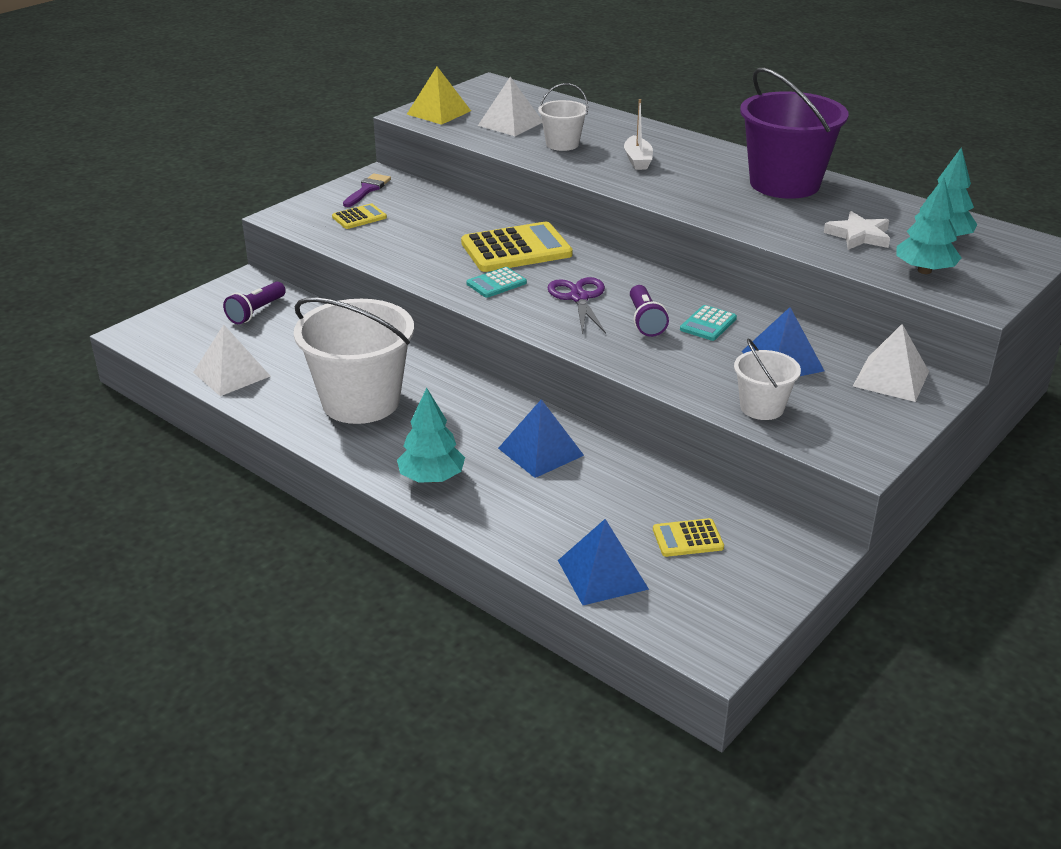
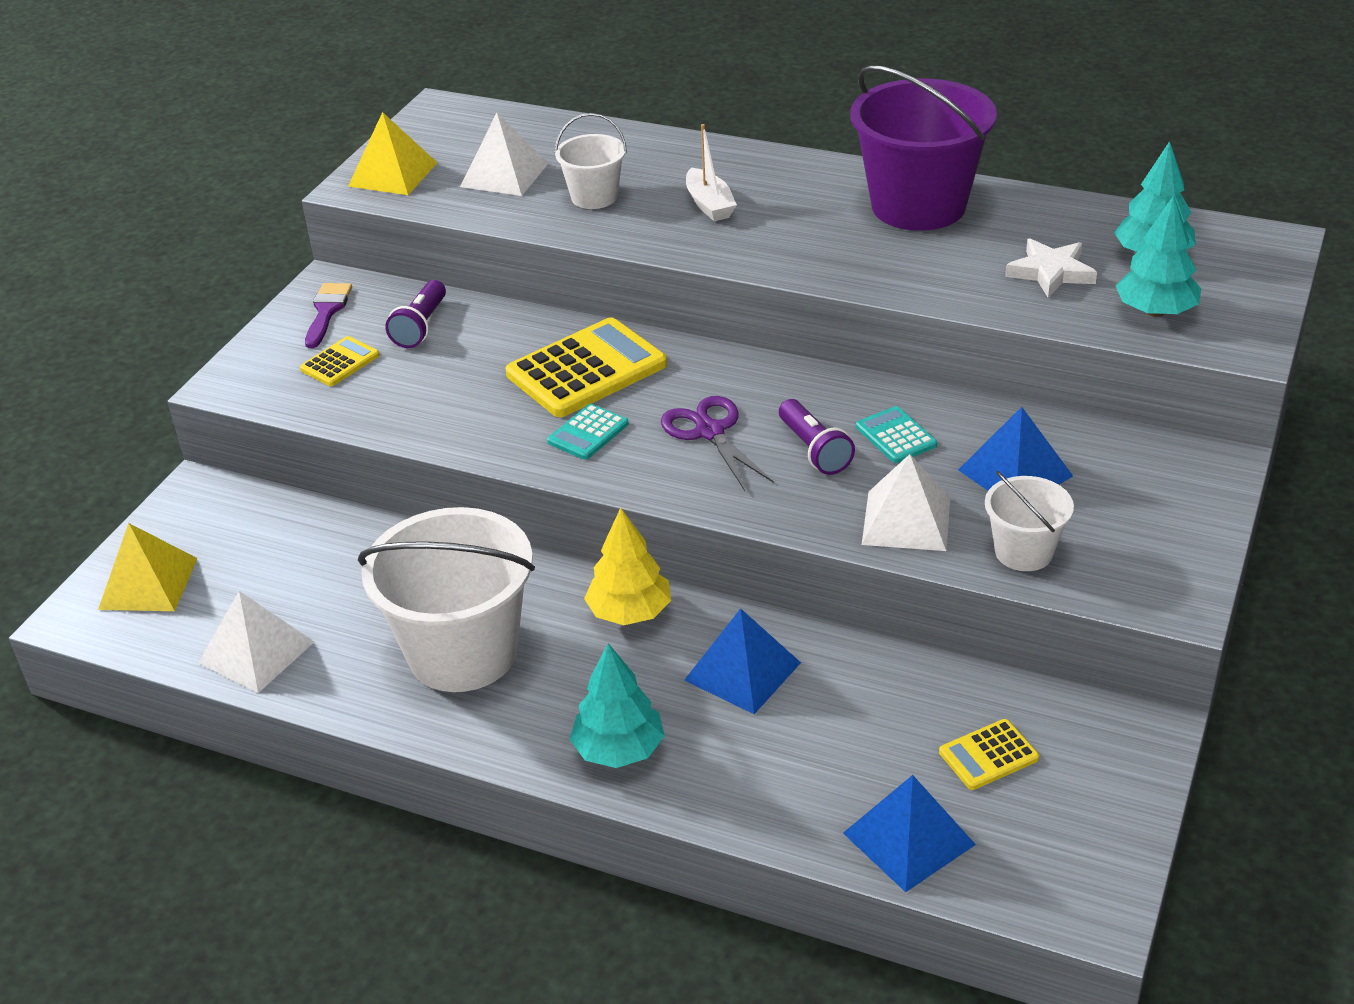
camera: 15 degrees left, 5 degrees up
purple flashlight [223,282,286,324] -> purple flashlight moved to [385,280,446,348]
turquoise calculator [680,305,737,341] -> turquoise calculator turned 135 degrees clockwise [856,406,937,463]
white pyramid [853,324,929,402] -> white pyramid moved to [862,454,950,551]
none -> yellow pyramid [98,523,198,611]
none -> yellow tree [584,508,671,625]

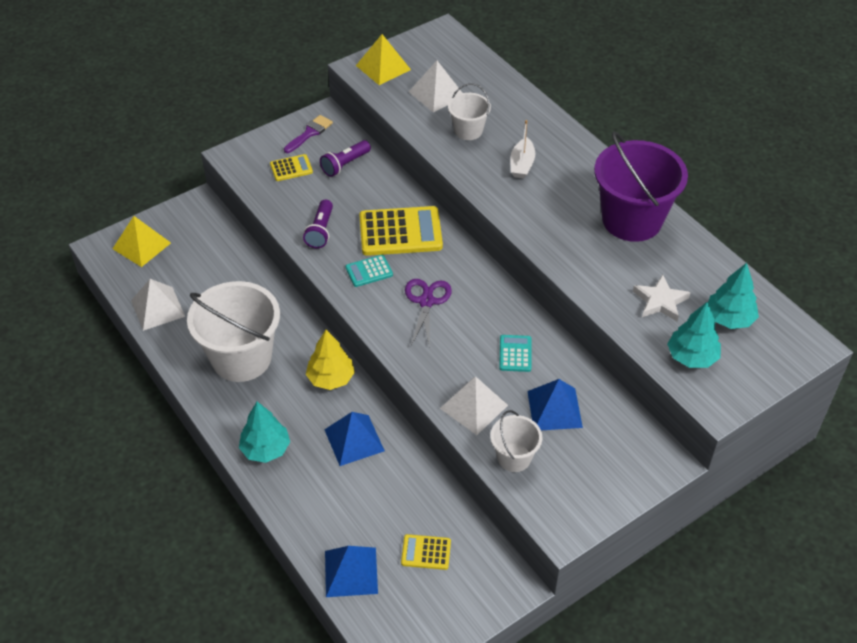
camera: 30 degrees right, 10 degrees up
purple flashlight [779,399,855,475] -> purple flashlight moved to [303,200,333,248]

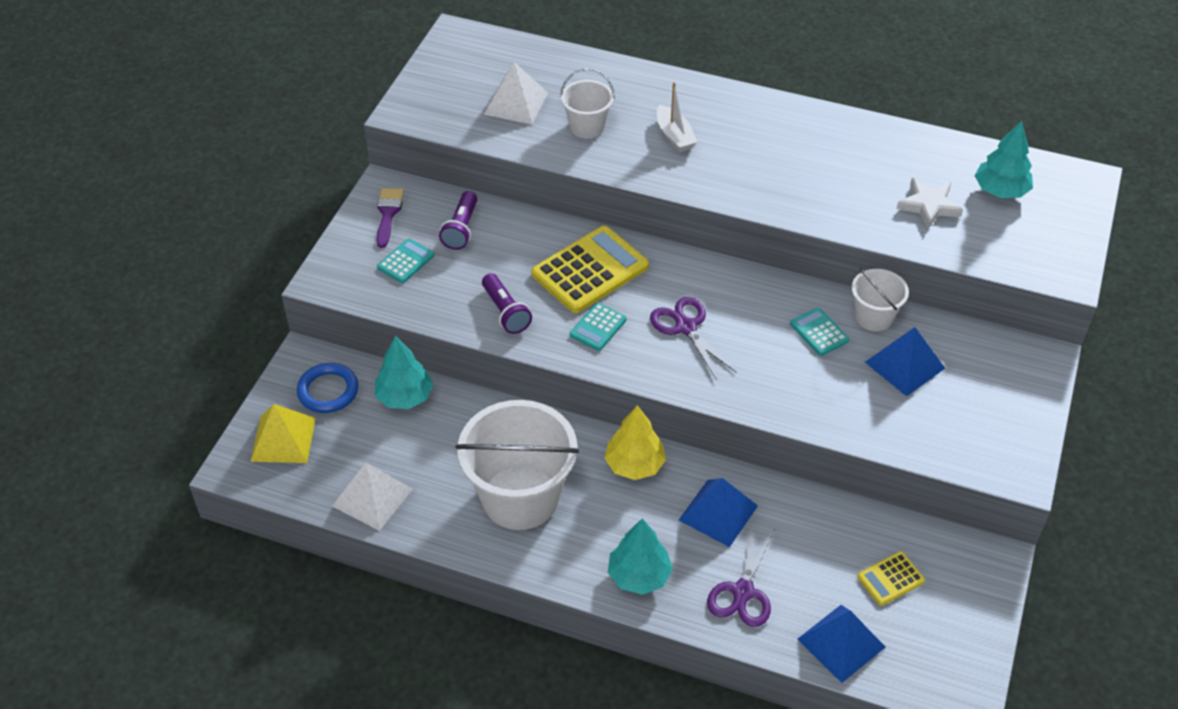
camera: 35 degrees left, 0 degrees up
yellow calculator [270,154,313,181] -> turquoise calculator [377,238,434,283]
yellow pyramid [356,34,411,85] -> none
white pyramid [440,376,508,435] -> none
white bucket [490,410,542,472] -> white bucket moved to [852,268,909,331]
purple bucket [594,132,688,242] -> none
turquoise tree [667,302,721,368] -> turquoise tree moved to [375,336,433,409]
none -> blue ring [297,363,358,413]
none -> purple scissors [707,522,775,627]

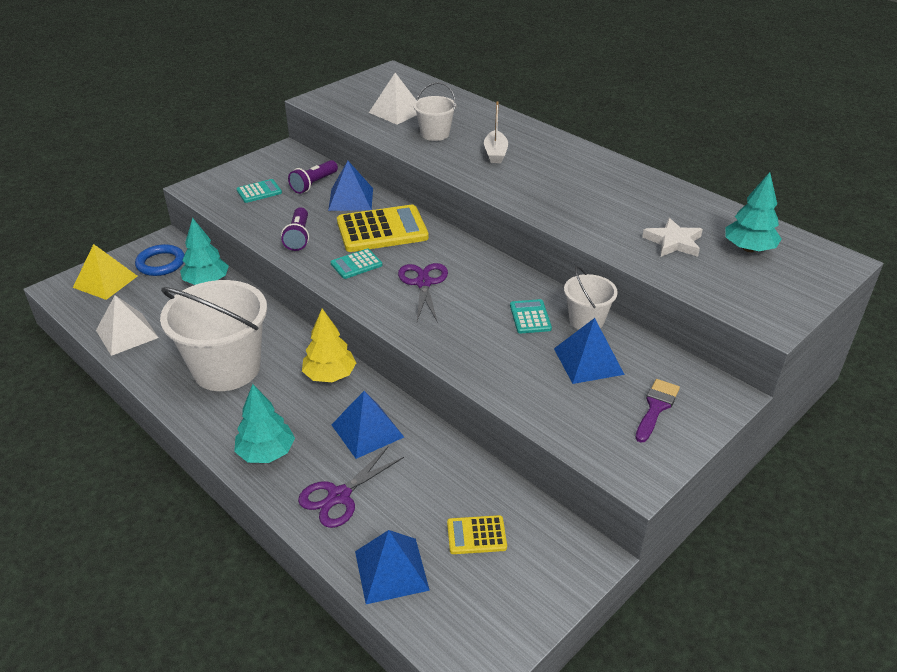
camera: 25 degrees right, 10 degrees down
purple brush [377,188,404,248] -> purple brush moved to [635,379,680,443]
none -> blue pyramid [328,161,373,211]

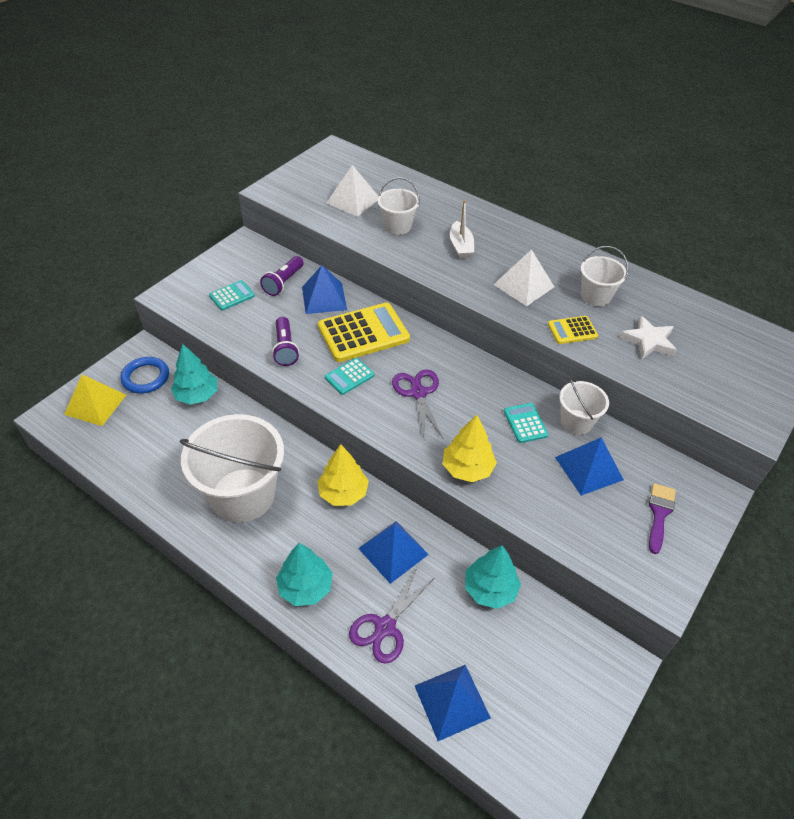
camera: 10 degrees left, 10 degrees up
white pyramid [96,295,159,356] -> white pyramid moved to [493,249,554,306]
yellow calculator [447,515,507,554] -> yellow calculator moved to [548,316,598,344]
turquoise tree [725,172,782,252] -> turquoise tree moved to [465,545,521,609]
none -> yellow tree [443,415,497,482]
none -> white bucket [581,246,629,307]

